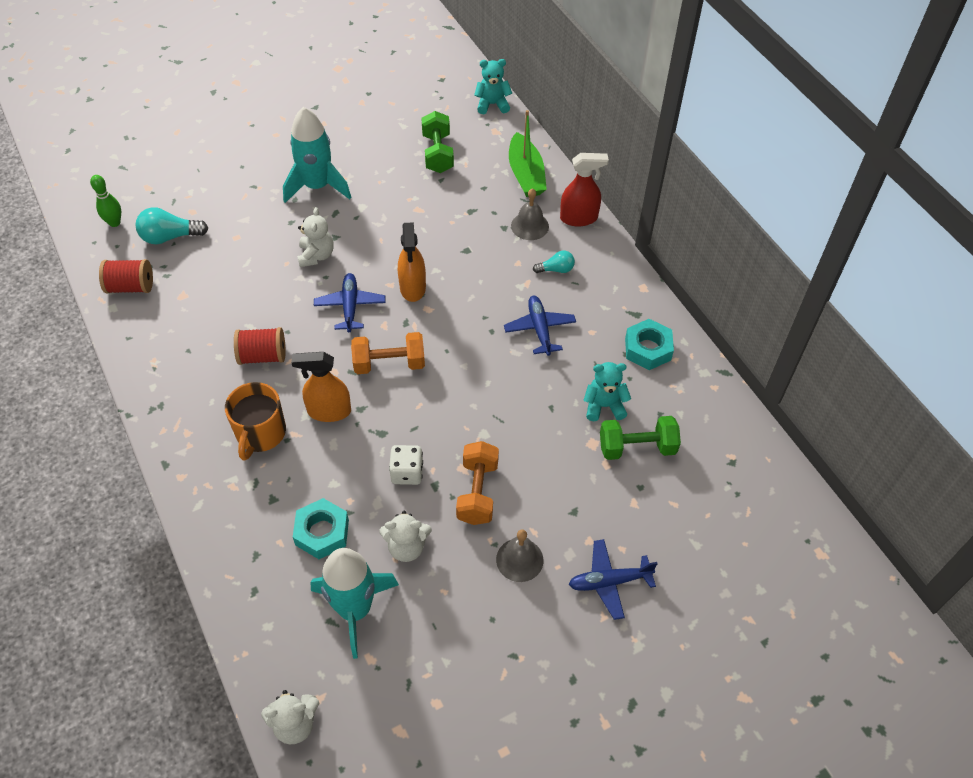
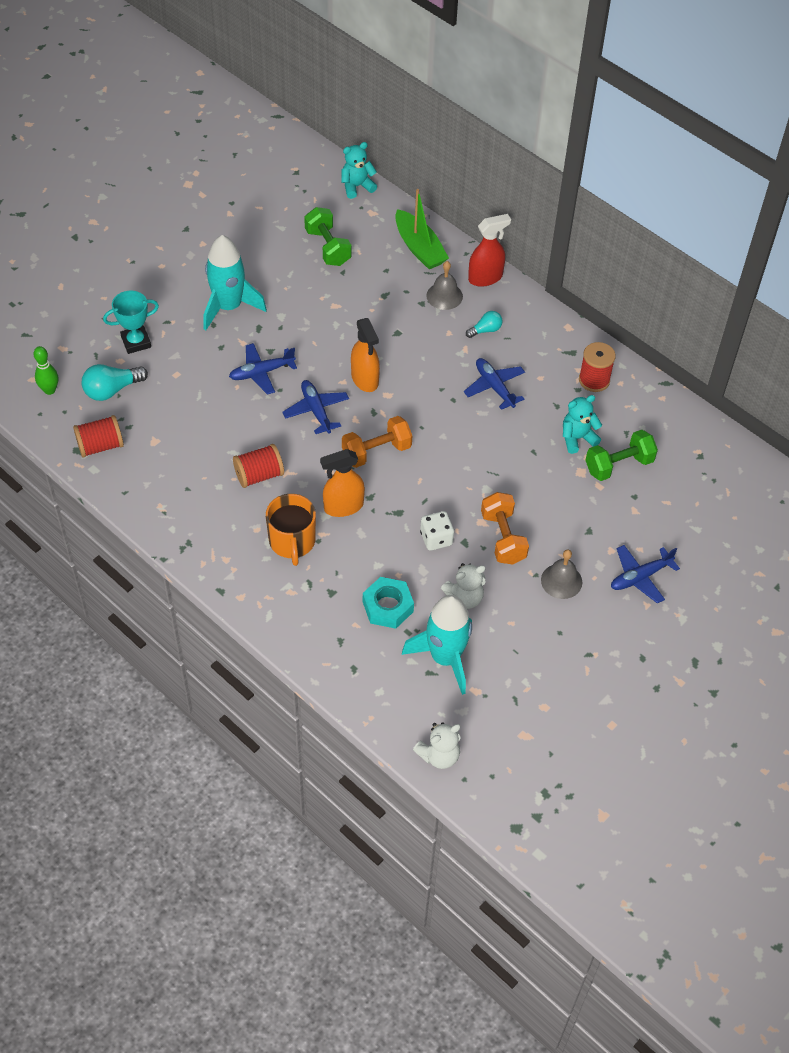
camera: 20 degrees left, 0 degrees up
white teddy bear [297,207,334,267] -> blue plane [229,343,297,395]
turquoise nut [625,319,674,370] -> red spool [579,342,616,392]
none -> turquoise trophy [103,291,159,354]

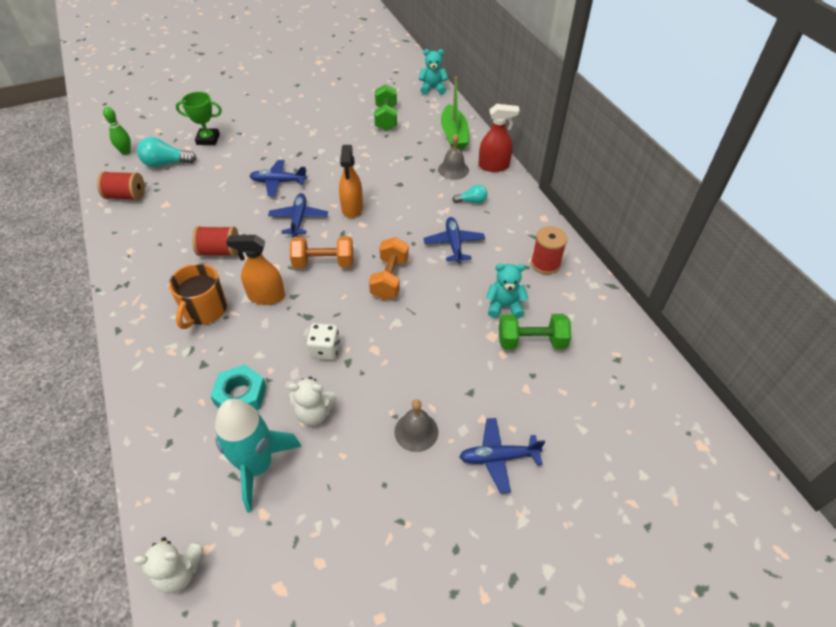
camera: 25 degrees right, 5 degrees down
turquoise trophy [103,291,159,354] -> green trophy [176,92,222,145]
turquoise rocket [203,235,267,330] -> none
orange dumbbell [481,492,529,565] -> orange dumbbell moved to [369,237,409,300]

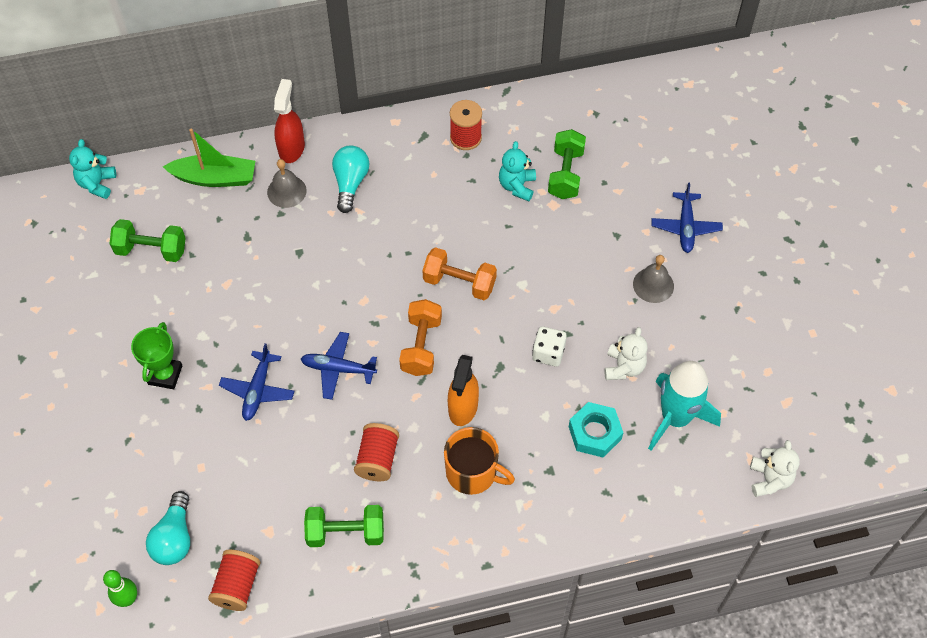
camera: 80 degrees left, 10 degrees up
green trophy [176,92,222,145] -> green trophy moved to [131,322,182,389]
orange spray bottle [339,145,363,218] -> none
blue plane [423,217,485,263] -> none
turquoise light bulb [452,185,487,204] -> turquoise light bulb [332,146,369,213], size x1.65
none -> green dumbbell [304,505,384,547]

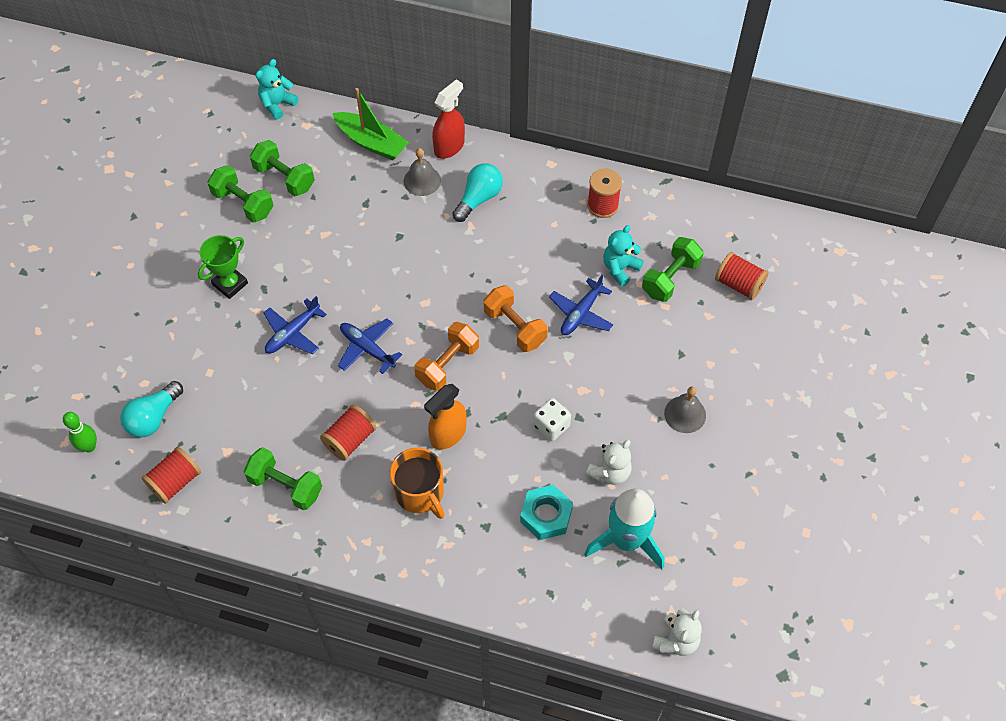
camera: 30 degrees right, 0 degrees up
blue plane [652,182,723,253] -> blue plane moved to [549,274,613,335]
none -> green dumbbell [207,165,273,223]
none -> red spool [715,252,769,300]

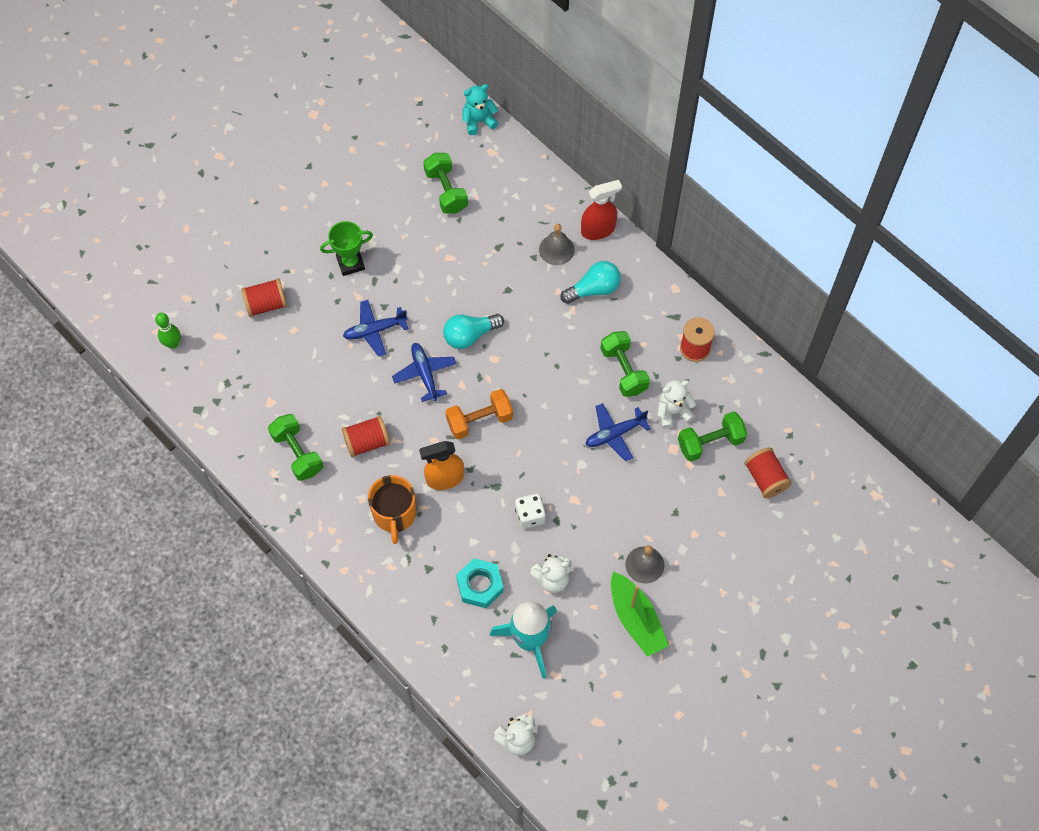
camera: 30 degrees right, 5 degrees up
turquoise light bulb [120,381,183,438] -> turquoise light bulb moved to [443,314,504,349]
red spool [141,447,201,504] -> red spool moved to [241,278,287,317]
green dumbbell [207,165,273,223] -> green dumbbell moved to [600,331,650,397]
green boat [333,88,409,160] -> green boat moved to [611,572,669,657]
orange dumbbell [484,285,548,352] -> none
turquoise teddy bear [603,225,644,287] -> white teddy bear [657,380,696,429]

